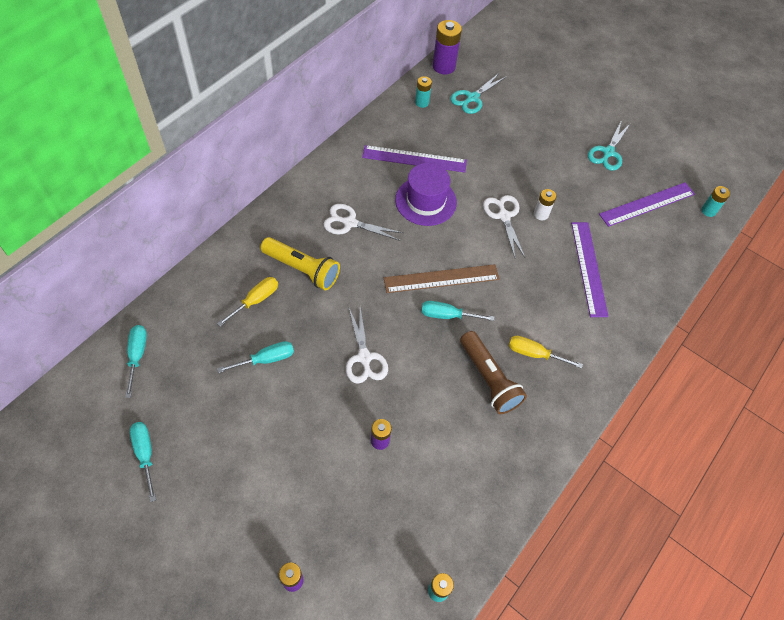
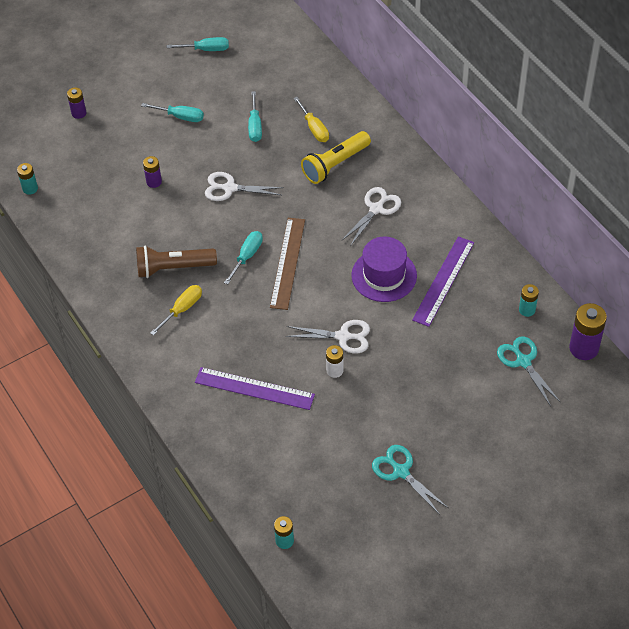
camera: 115 degrees right, 5 degrees down
turquoise screwdriver [125,325,147,398] -> turquoise screwdriver moved to [141,103,204,122]
purple ruler [599,182,695,227] -> none

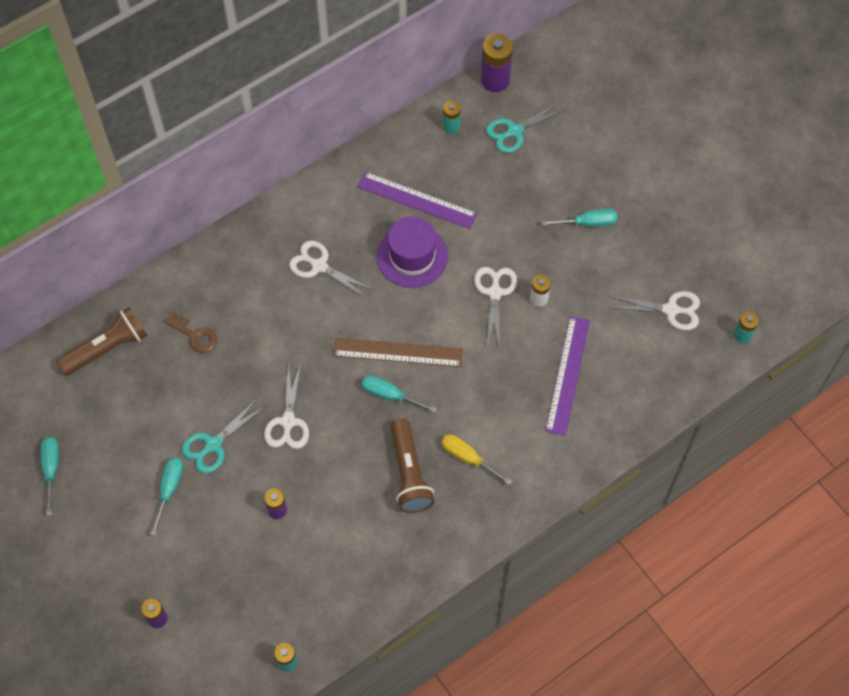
camera: 95 degrees left, 10 degrees up
turquoise screwdriver [248,91,262,142] -> turquoise screwdriver moved to [541,209,617,227]
yellow screwdriver [293,97,329,142] -> brown key [164,312,217,353]
yellow flashlight [301,131,371,184] -> none
turquoise scissors [372,445,448,515] -> turquoise scissors moved to [182,399,265,473]
none -> brown flashlight [57,307,148,376]
none -> white scissors [610,291,700,330]

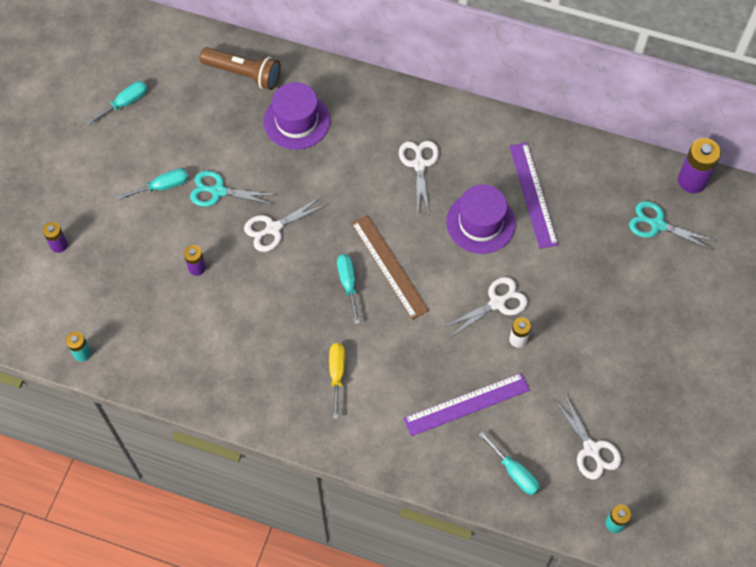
camera: 55 degrees right, 0 degrees up
brown key [164,312,217,353] -> purple hat [264,82,330,150]
brown flashlight [390,419,435,513] -> none
turquoise battery [443,101,461,134] -> none
turquoise screwdriver [541,209,617,227] -> turquoise screwdriver moved to [479,431,540,495]

